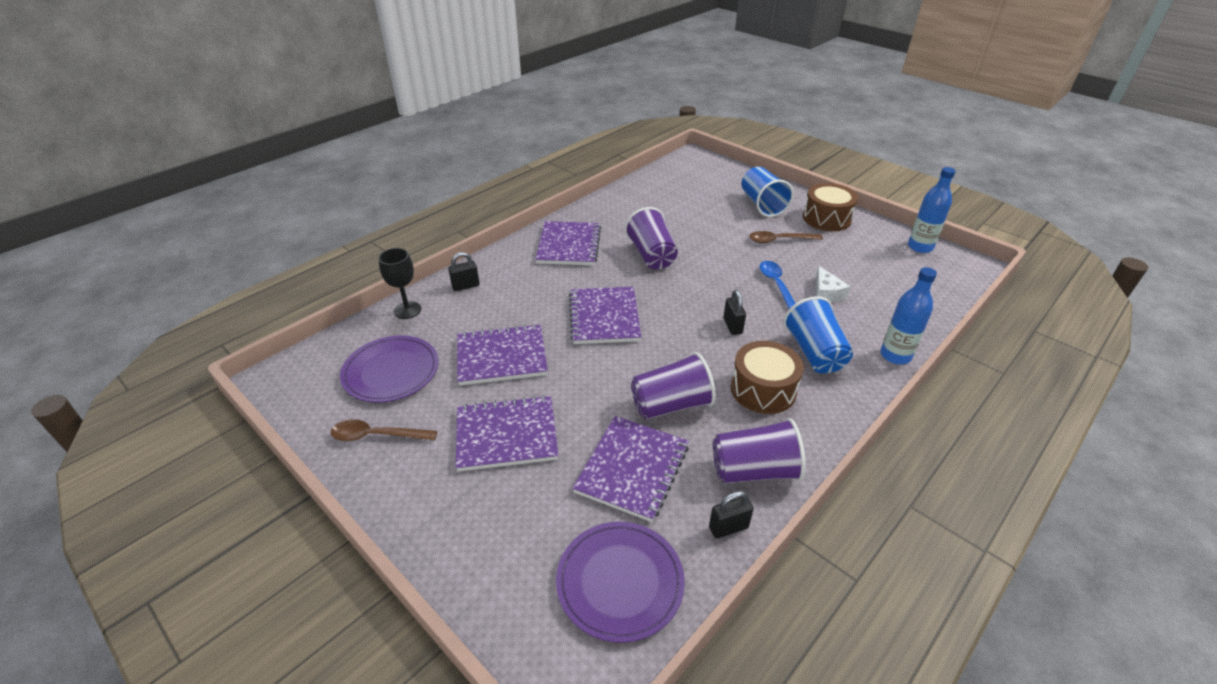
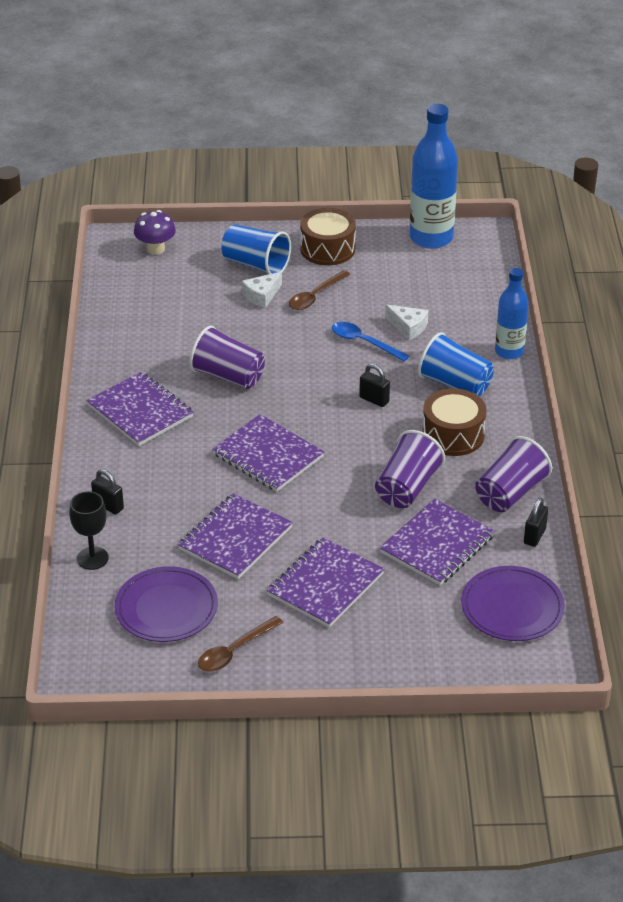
camera: 45 degrees left, 0 degrees up
black padlock [448,252,480,291] -> black padlock turned 75 degrees counterclockwise [91,469,124,515]
purple notebook [572,416,689,522] -> purple notebook turned 60 degrees clockwise [380,499,495,585]
blue bottle [908,167,956,253] -> blue bottle [409,104,458,249], size x1.63
none -> purple mushroom [134,210,176,255]
none -> white cheese [242,272,282,308]

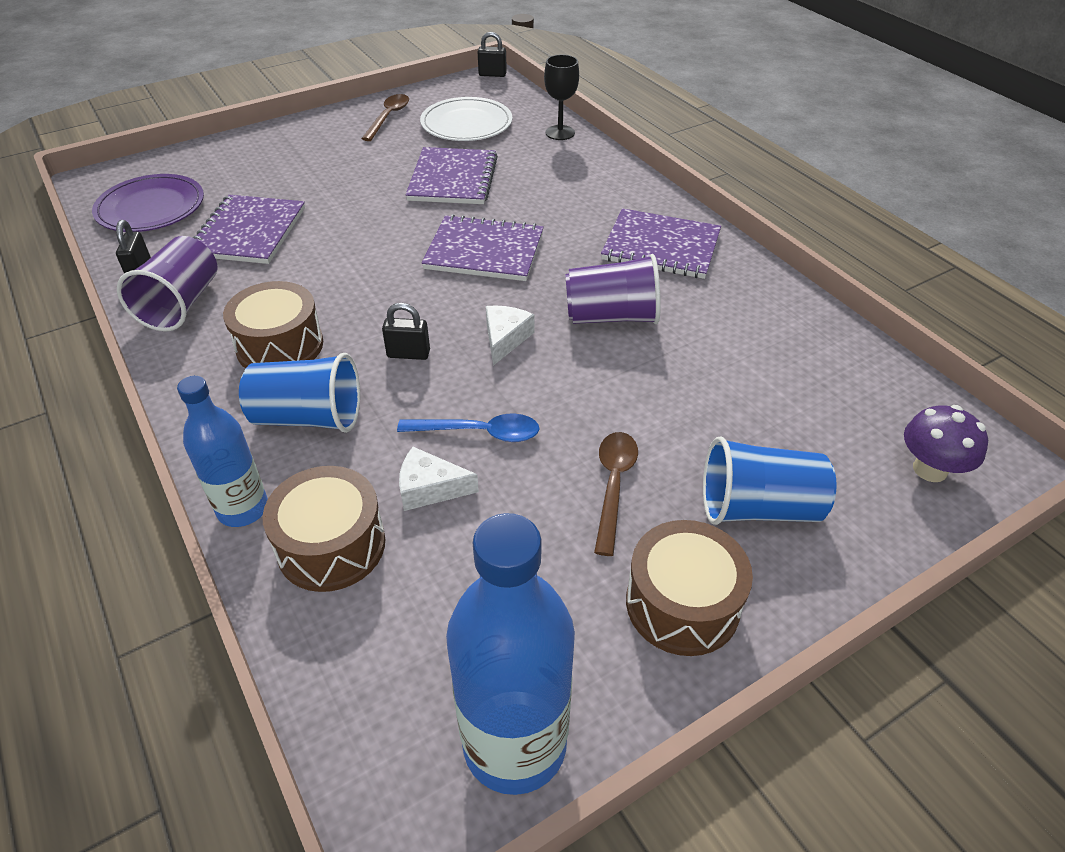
camera: 150 degrees right, 5 degrees up
black padlock [91,469,124,515] -> black padlock moved to [478,32,507,77]
purple plate [115,566,218,642] -> white plate [420,97,512,141]
white cheese [242,272,282,308] -> white cheese moved to [486,306,535,366]
purple notebook [267,537,384,628] -> none
purple cup [375,430,445,508] -> none
none -> brown drum [262,466,385,592]

